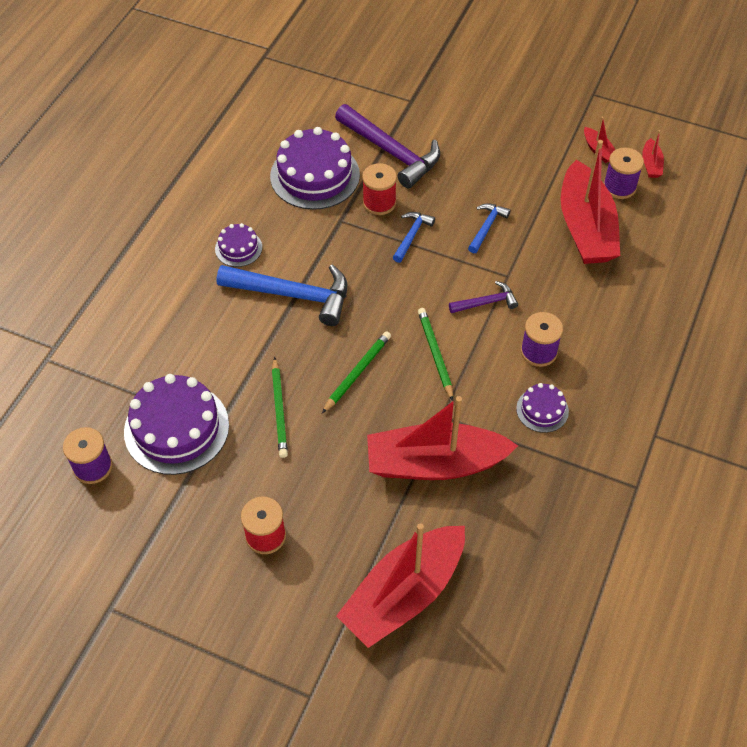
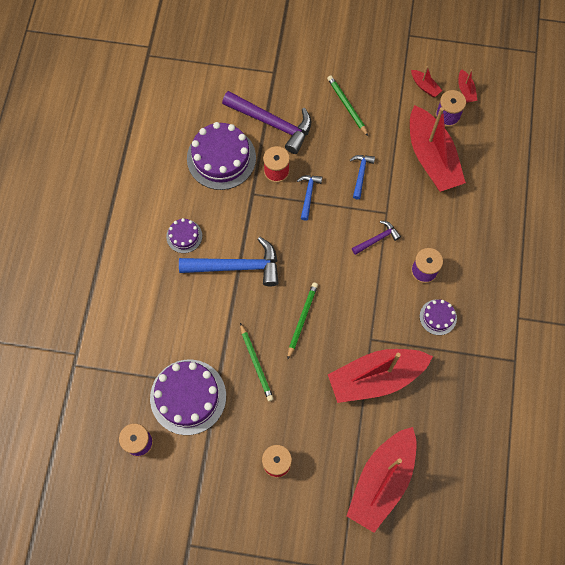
camera: 15 degrees left, 15 degrees up
green pencil [418,308,453,401] -> green pencil moved to [327,75,368,136]

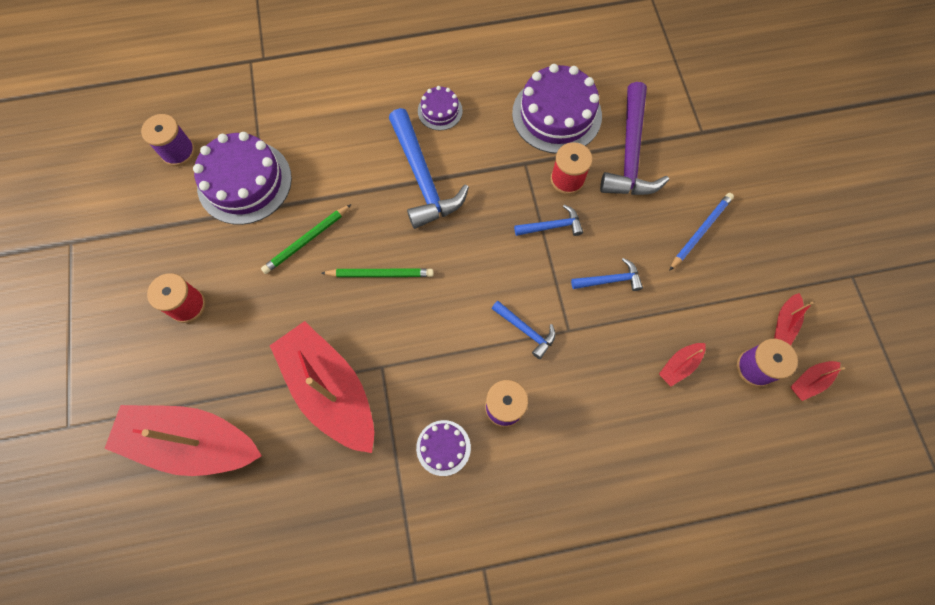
camera: 70 degrees right, 0 degrees up
green pencil [327,75,368,136] -> blue pencil [669,193,734,271]
purple hammer [352,221,401,255] -> blue hammer [491,301,555,359]
red boat [410,105,466,192] -> red boat [659,343,706,387], size x0.41

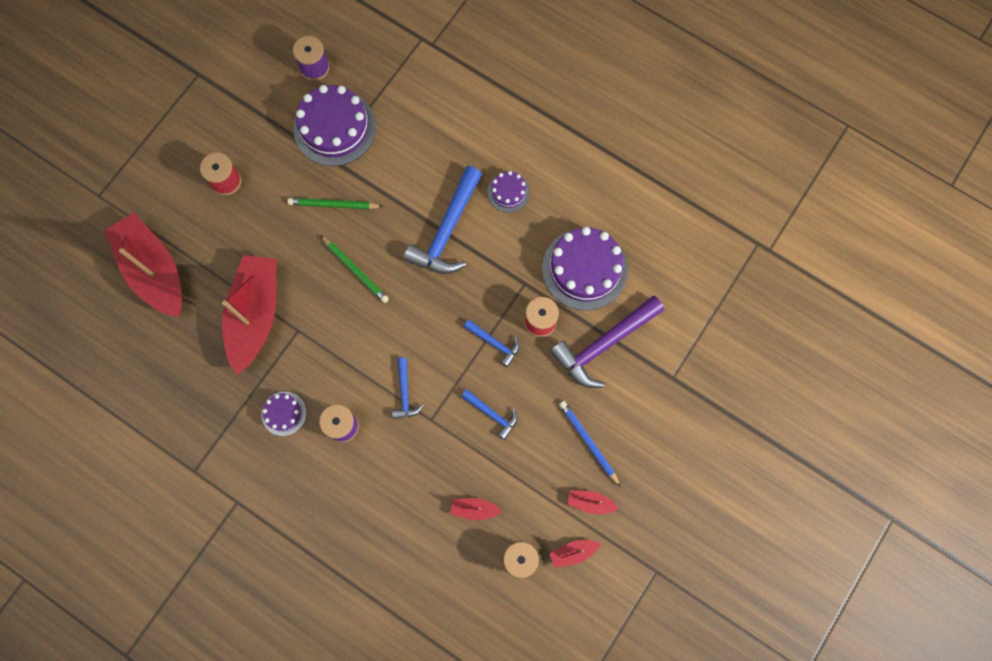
camera: 45 degrees right, 5 degrees up
blue pencil [669,193,734,271] -> blue pencil turned 120 degrees counterclockwise [559,401,621,487]
red boat [791,361,845,401] -> red boat moved to [567,490,619,514]

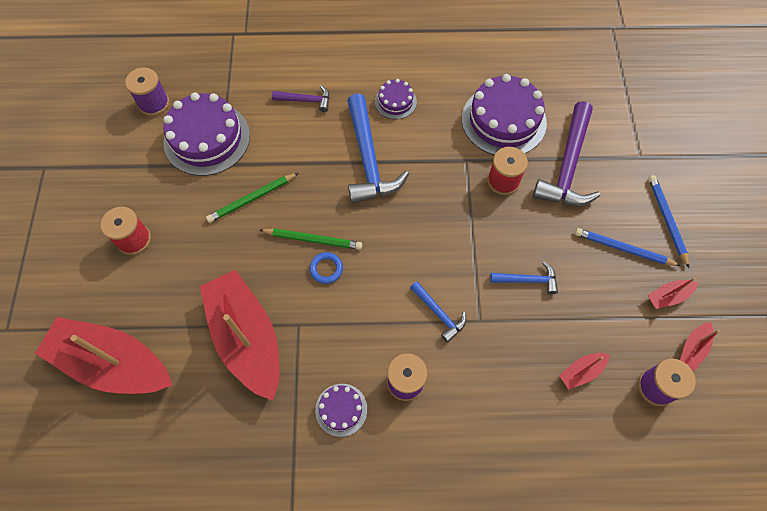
camera: 35 degrees left, 10 degrees down
blue hammer [464,320,520,367] -> none
none -> purple hammer [272,85,330,112]
none -> blue ring [309,252,343,284]
none -> blue pencil [648,175,689,268]

